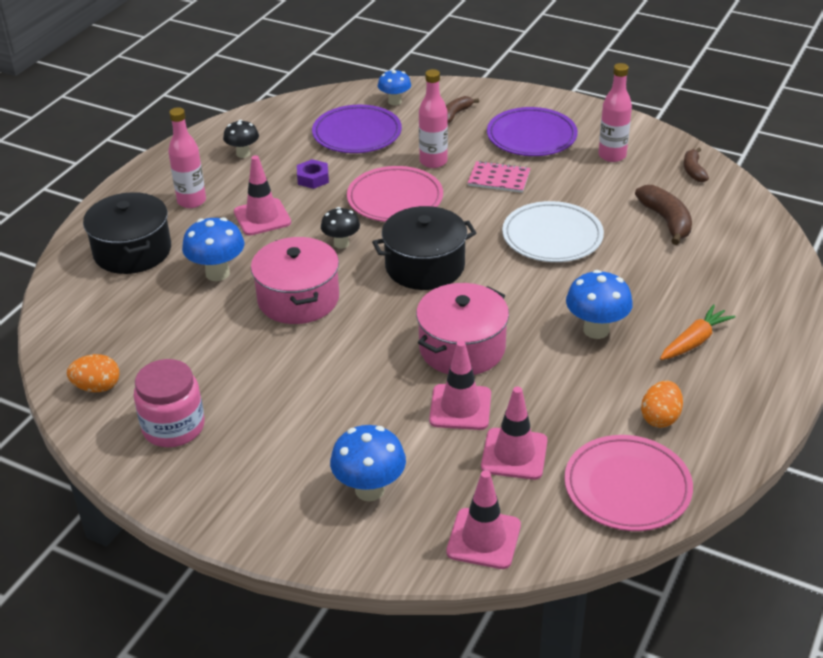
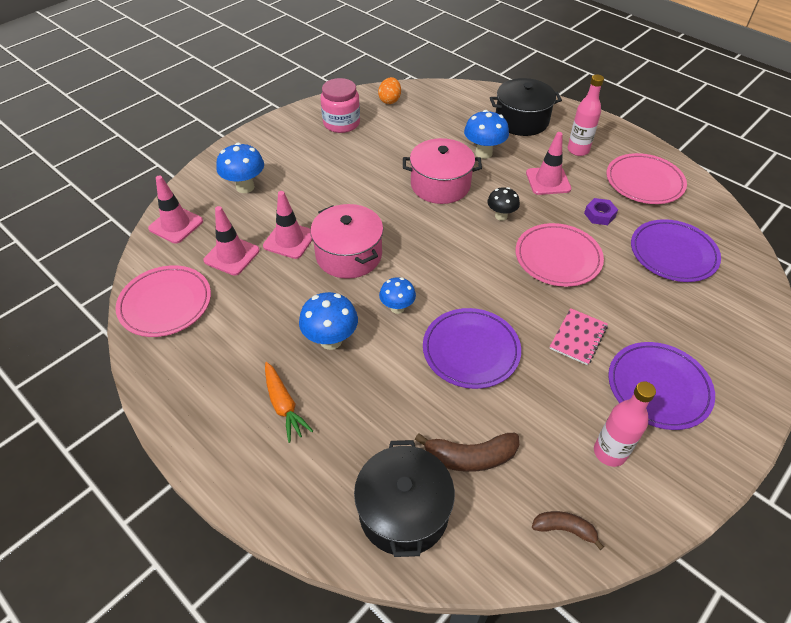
camera: 105 degrees right, 10 degrees up
black mushroom [223,120,259,158] -> pink plate [606,153,687,204]
black pot [372,206,477,290] -> black pot moved to [354,440,455,557]
blue mushroom [378,69,411,105] -> blue mushroom moved to [379,277,416,314]
pink bottle [419,69,448,168] -> none
brown banana [446,96,479,123] -> none
white plate [502,201,604,262] -> purple plate [423,308,521,389]
orange egg [641,381,683,428] -> none

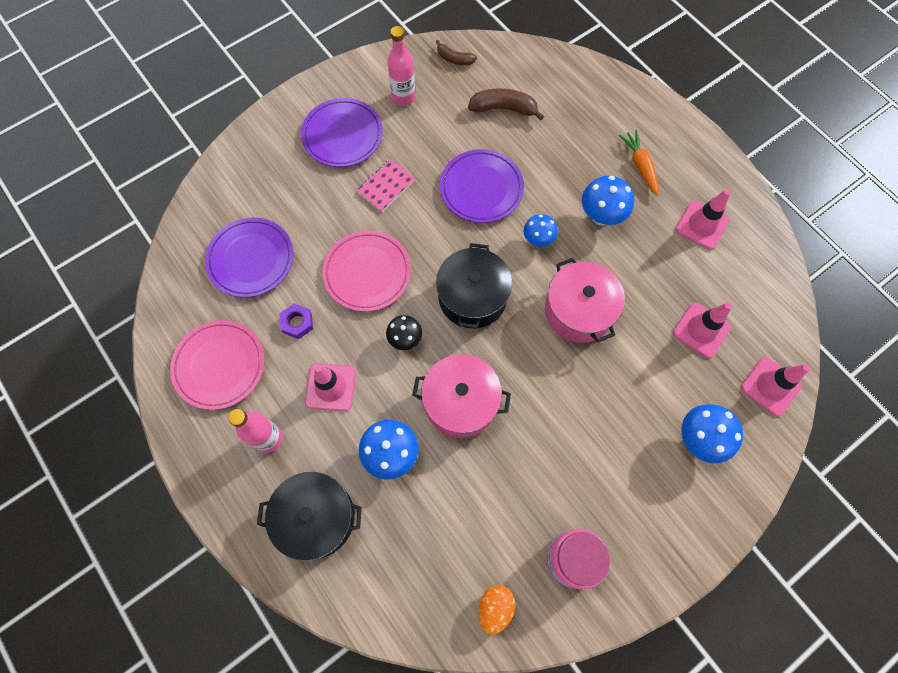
camera: 170 degrees left, 20 degrees up
pink plate [116,265,211,337] -> none
pink traffic cone [263,191,312,259] -> pink traffic cone moved to [676,189,731,250]
black pot [354,440,455,557] -> black pot moved to [436,243,512,329]

